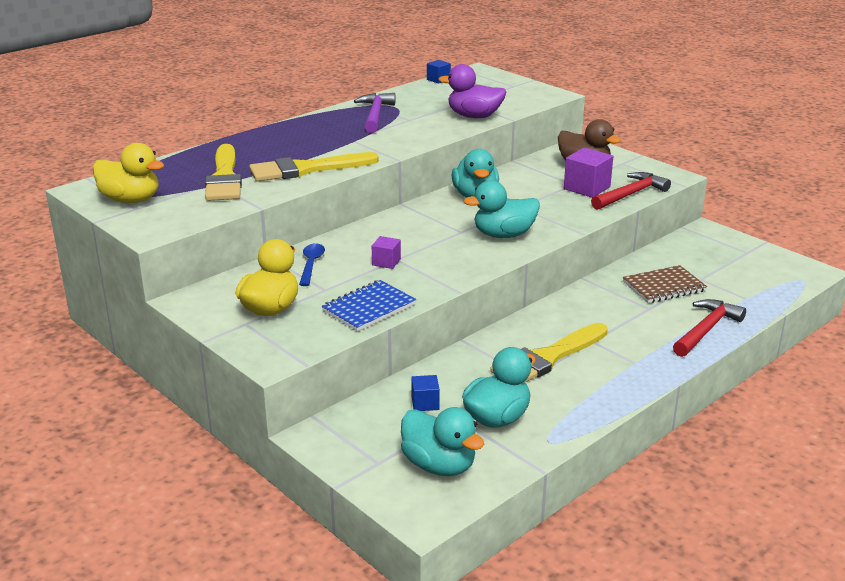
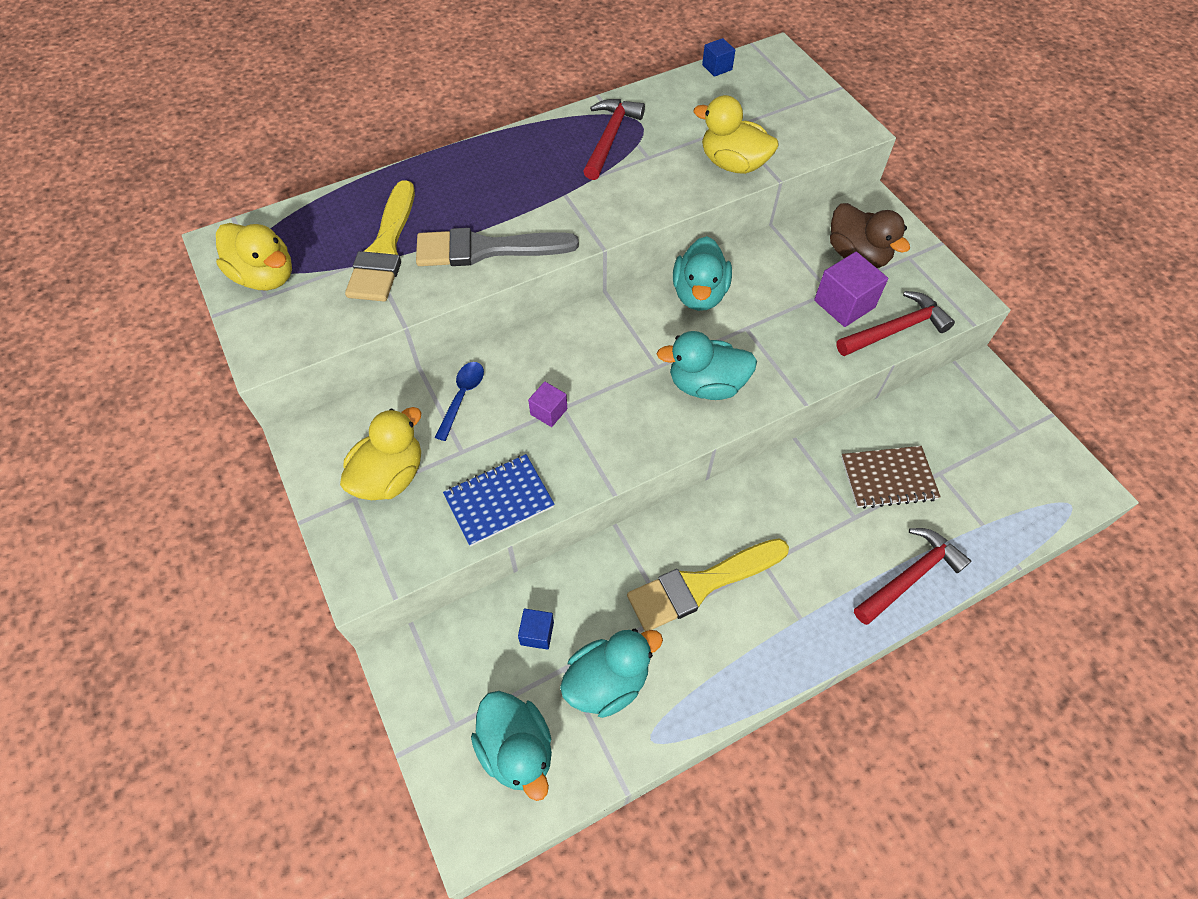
camera: 15 degrees right, 30 degrees up
yellow brush [249,152,379,181] -> grey brush [416,228,579,266]
purple hammer [354,93,396,133] -> red hammer [583,99,645,180]
purple duck [438,64,506,118] -> yellow duck [693,95,779,174]

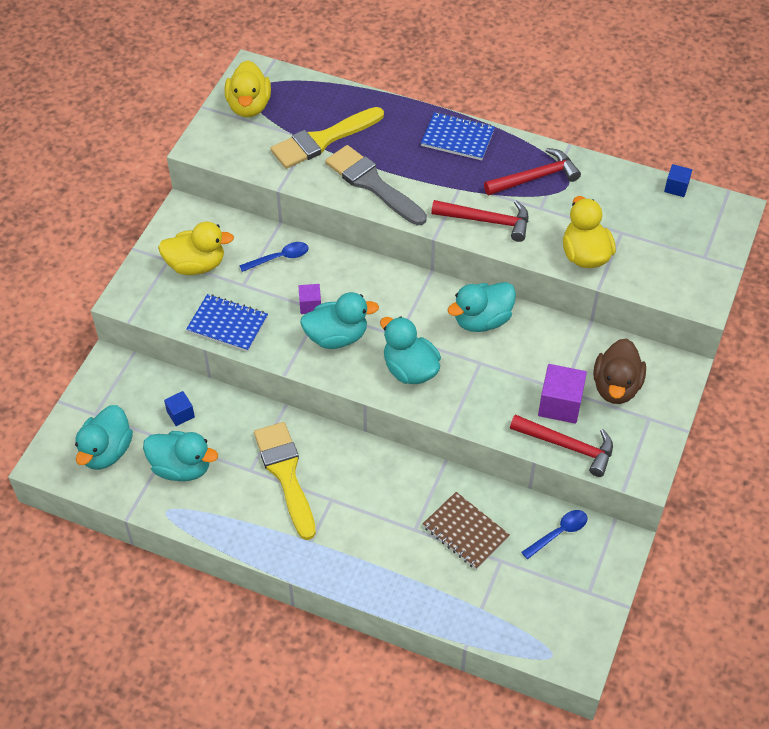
camera: 50 degrees right, 5 degrees down
yellow brush [627,538,789,631] -> yellow brush turned 45 degrees clockwise [254,422,316,540]
red hammer [854,528,971,625] -> red hammer moved to [431,200,528,242]
none -> turquoise duck [300,292,379,349]
none -> blue notebook [421,112,495,160]
none -> blue spoon [521,510,588,559]

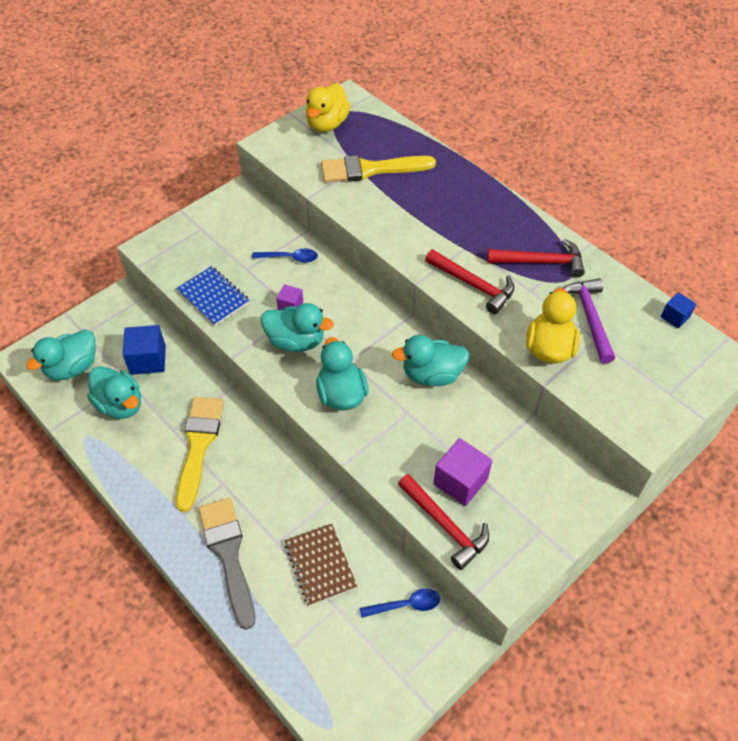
camera: 25 degrees right, 0 degrees up
yellow duck [158,222,234,275] -> none
blue cube [164,391,195,426] -> blue cube [122,325,166,375], size x1.75
grey brush [325,145,427,225] -> grey brush moved to [199,498,255,630]
blue notebook [421,112,495,160] -> none
brown duck [593,338,646,404] -> none
none -> purple hammer [563,278,615,364]

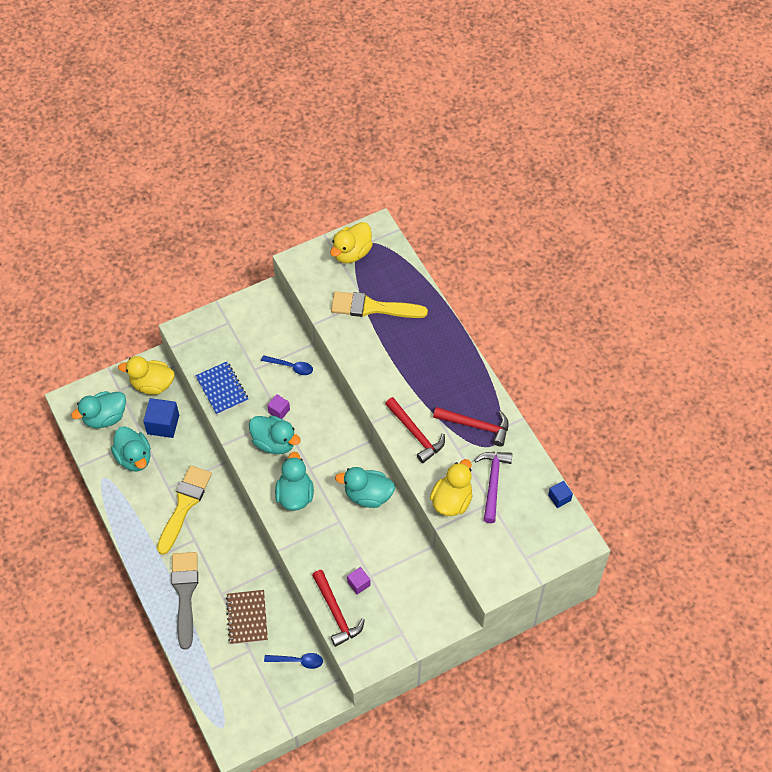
camera: 15 degrees right, 5 degrees up
purple cube [433,438,492,506] -> purple cube [347,567,371,595], size x0.57
none -> yellow duck [118,356,175,395]

